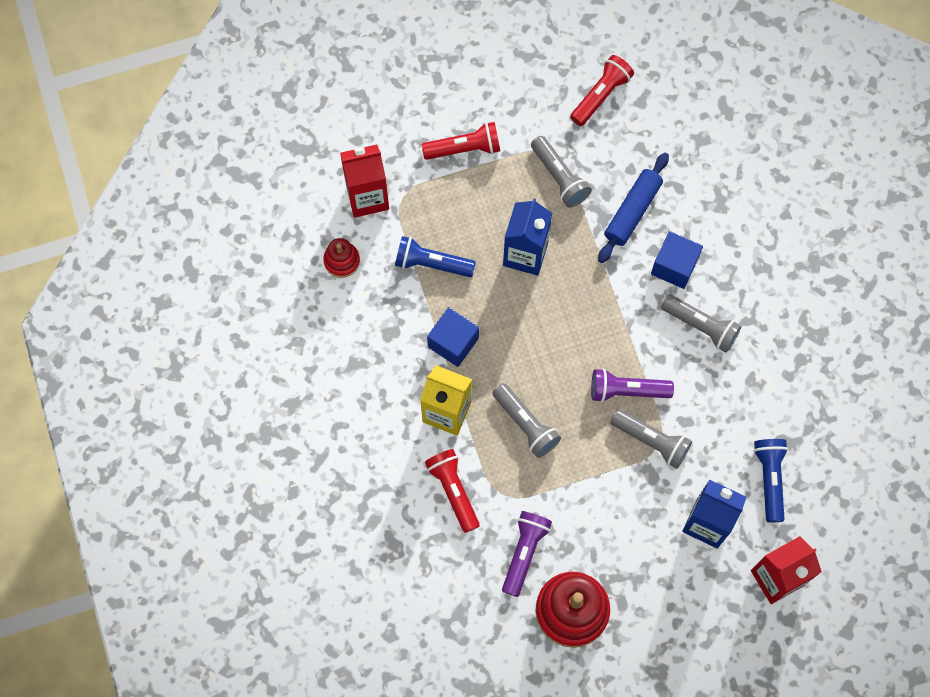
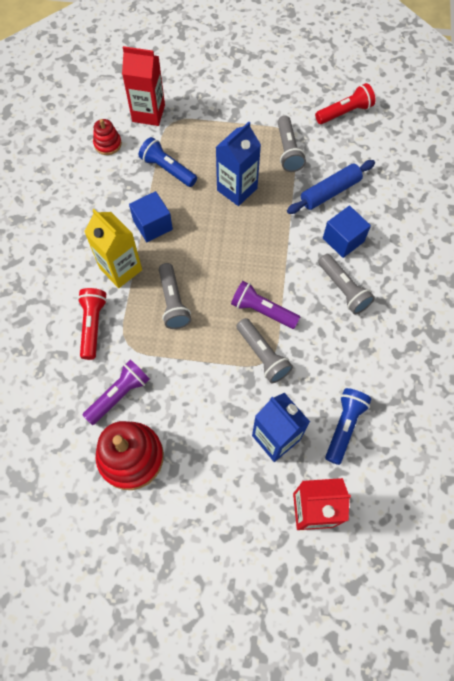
camera: 25 degrees right, 5 degrees down
red flashlight [422,122,500,160] -> none

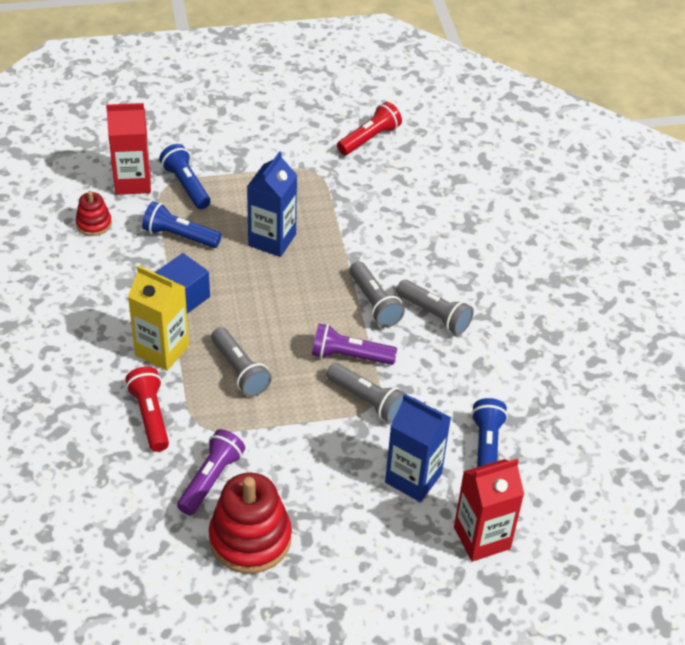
camera: 20 degrees left, 20 degrees down
grey flashlight [278,116,306,172] -> grey flashlight moved to [349,261,405,328]
blue rolling pin [287,160,375,214] -> none
blue cube [323,206,371,258] -> none
none -> blue flashlight [159,144,210,209]

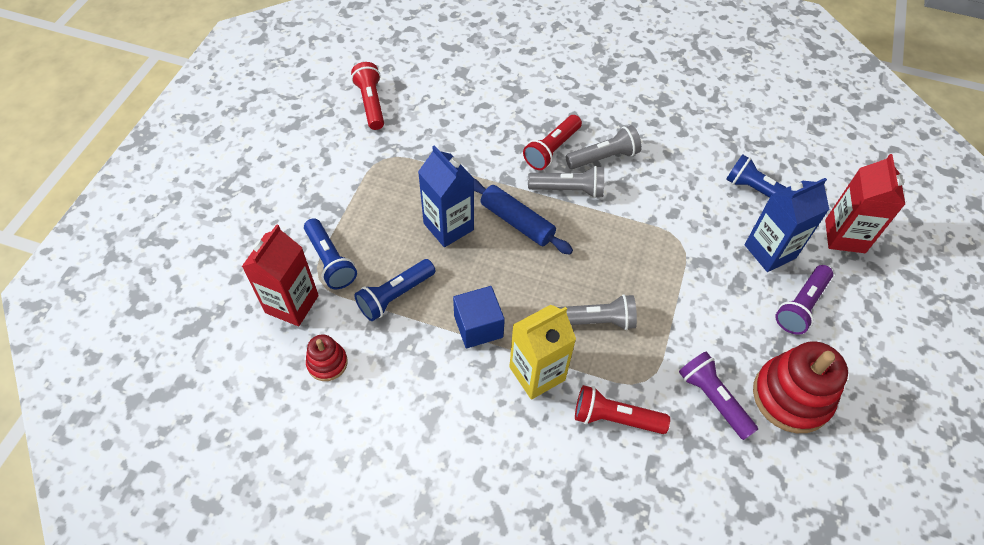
camera: 60 degrees left, 10 degrees up
blue flashlight [159,144,210,209] -> blue flashlight turned 120 degrees counterclockwise [304,218,357,289]
purple flashlight [312,324,397,365] -> purple flashlight moved to [775,265,833,335]
grey flashlight [326,363,406,423] -> none
none -> blue rolling pin [474,179,573,255]
none -> red flashlight [523,115,582,170]

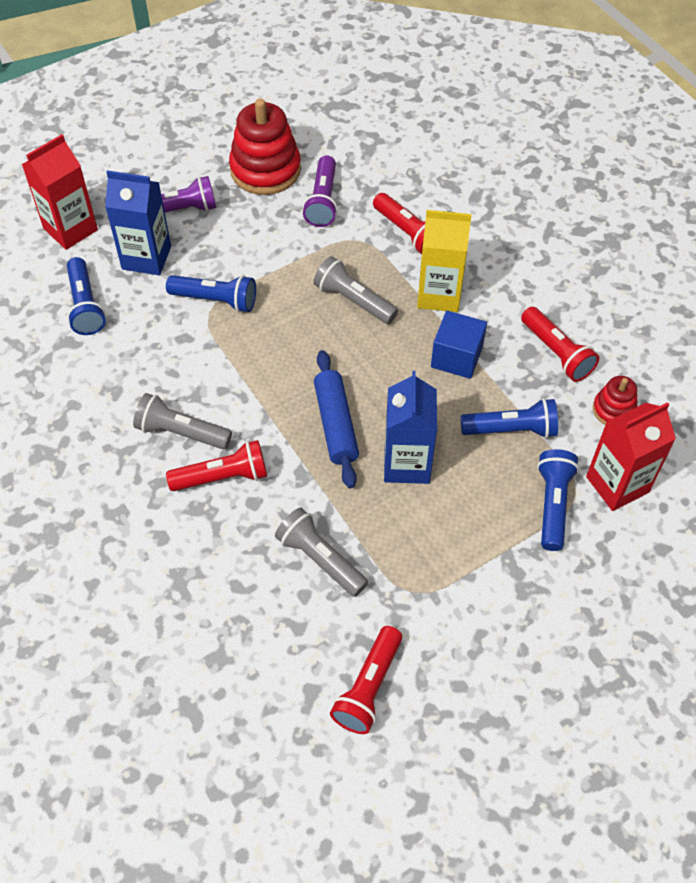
camera: 140 degrees left, 0 degrees up
grey flashlight [528,166,604,198] -> grey flashlight moved to [275,508,368,597]
none -> blue flashlight [166,275,256,313]
none -> red flashlight [521,307,599,382]

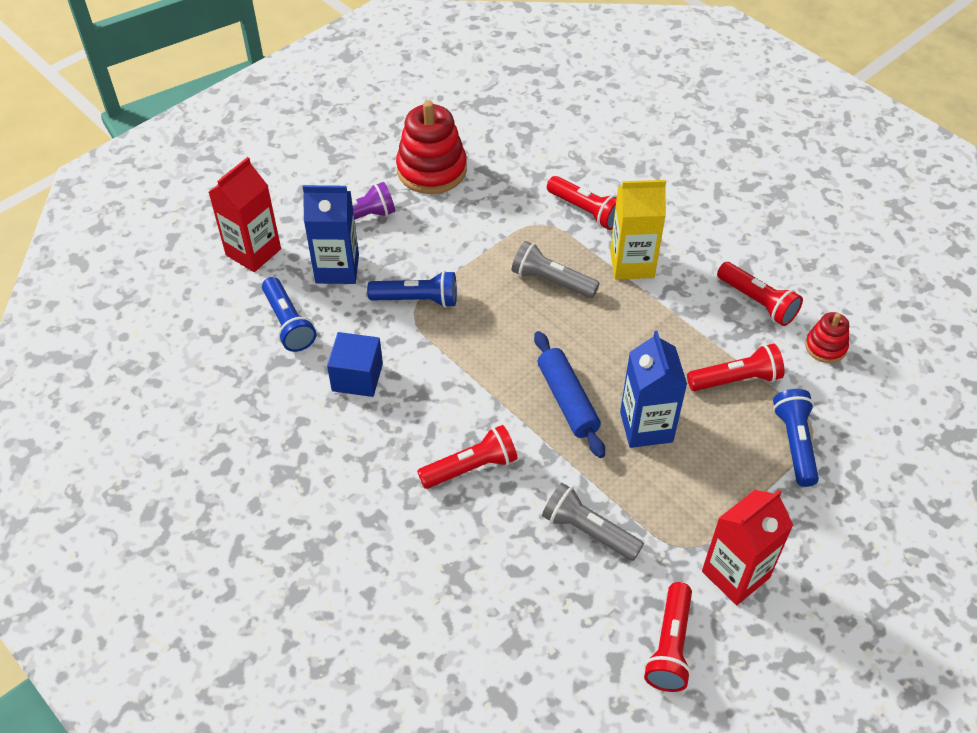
camera: 10 degrees left, 5 degrees down
grey flashlight [133,393,232,449] -> none
purple flashlight [302,155,338,227] -> none
blue cube [431,311,487,379] -> blue cube moved to [327,332,383,397]
blue flashlight [460,398,558,438] -> red flashlight [687,343,785,391]
red carton [586,402,676,511] -> red carton moved to [702,489,793,605]

